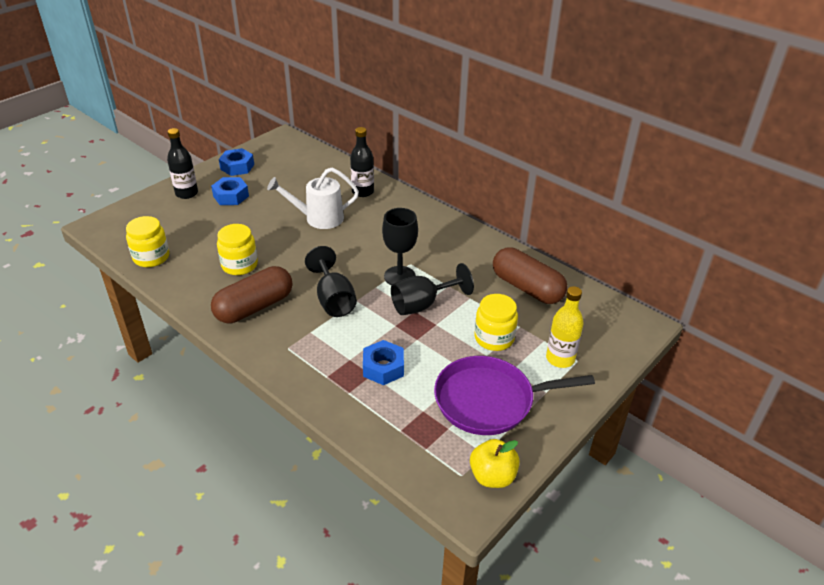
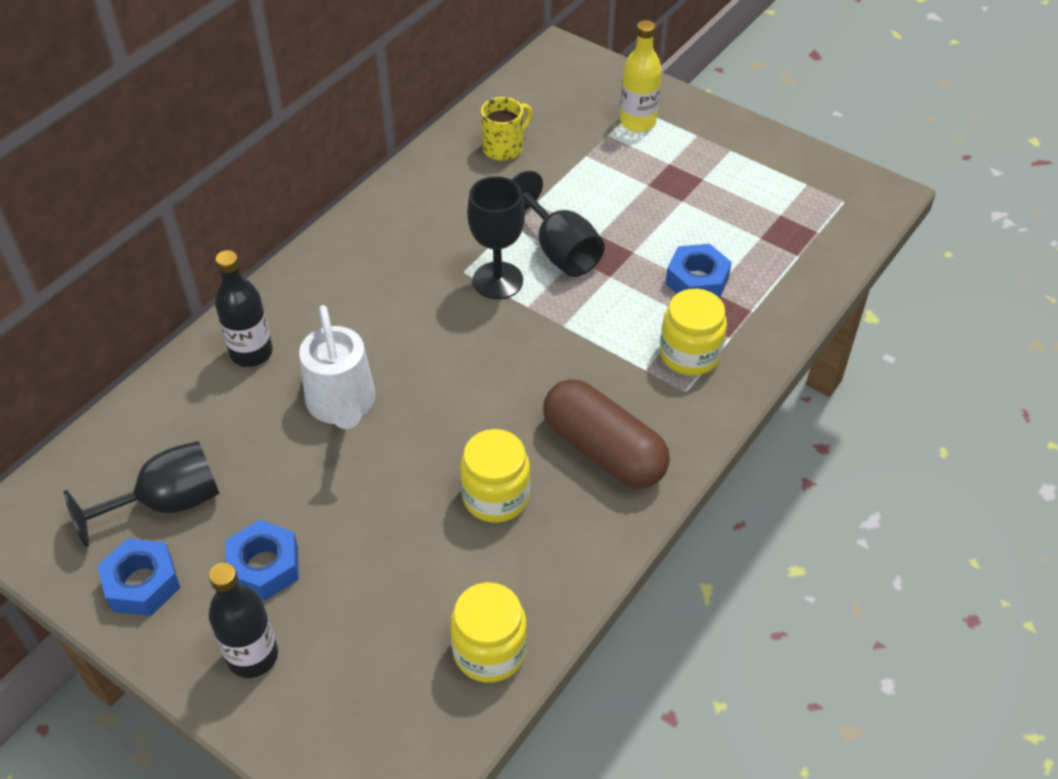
camera: 95 degrees left, 10 degrees up
black goblet [305,246,357,317] -> black goblet moved to [64,441,220,547]
purple pan [434,356,595,435] -> none
yellow apple [470,439,520,488] -> none
yellow jar [475,294,518,351] -> yellow jar moved to [660,289,727,376]
brown capsule [493,247,568,304] -> yellow mug [481,97,533,161]

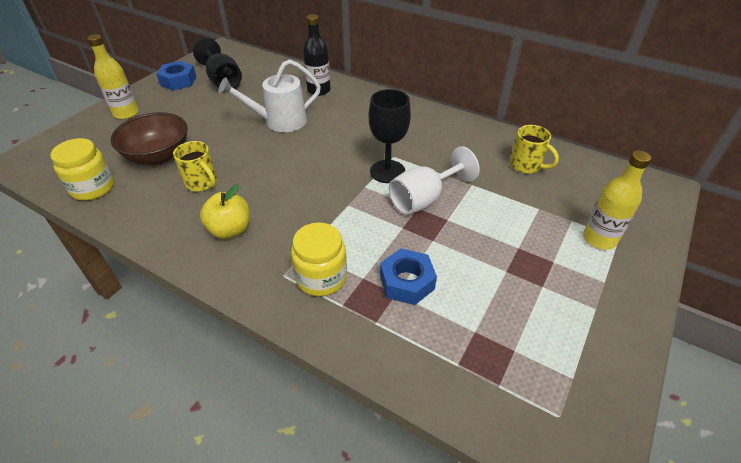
camera: 85 degrees right, 5 degrees down
black bottle [208,563,278,678] -> yellow bottle [87,34,139,119]
blue nut [225,520,299,601] -> none
yellow jar [460,429,530,523] -> yellow mug [173,141,217,192]
black goblet [511,171,605,277] -> white goblet [389,146,480,215]
brown capsule [543,379,670,488] -> yellow apple [200,185,250,239]
none -> brown bowl [111,112,188,165]

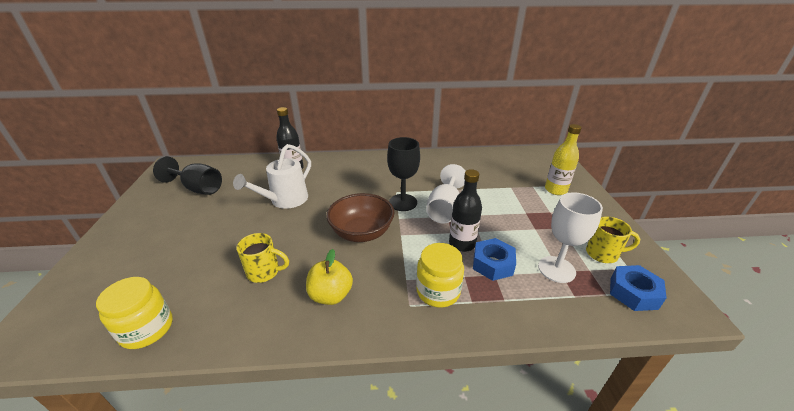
camera: 35 degrees left, 10 degrees down
yellow bottle [87,34,139,119] -> none
brown bowl [111,112,188,165] -> brown bowl moved to [327,193,394,242]
blue nut [156,61,196,90] -> blue nut moved to [610,265,667,311]
yellow mug [510,125,559,174] -> yellow mug moved to [586,217,640,263]
none -> black bottle [449,169,482,252]
none -> white goblet [538,192,603,283]

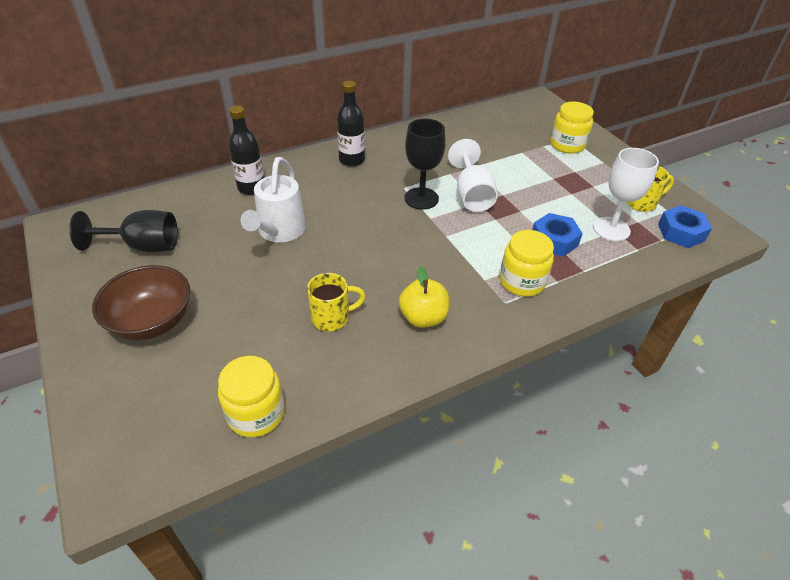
camera: 25 degrees left, 10 degrees up
brown bowl [327,193,394,242] -> brown bowl moved to [92,265,190,340]
black bottle [449,169,482,252] -> black bottle moved to [337,80,365,167]
yellow bottle [545,124,582,195] -> yellow jar [550,101,594,154]

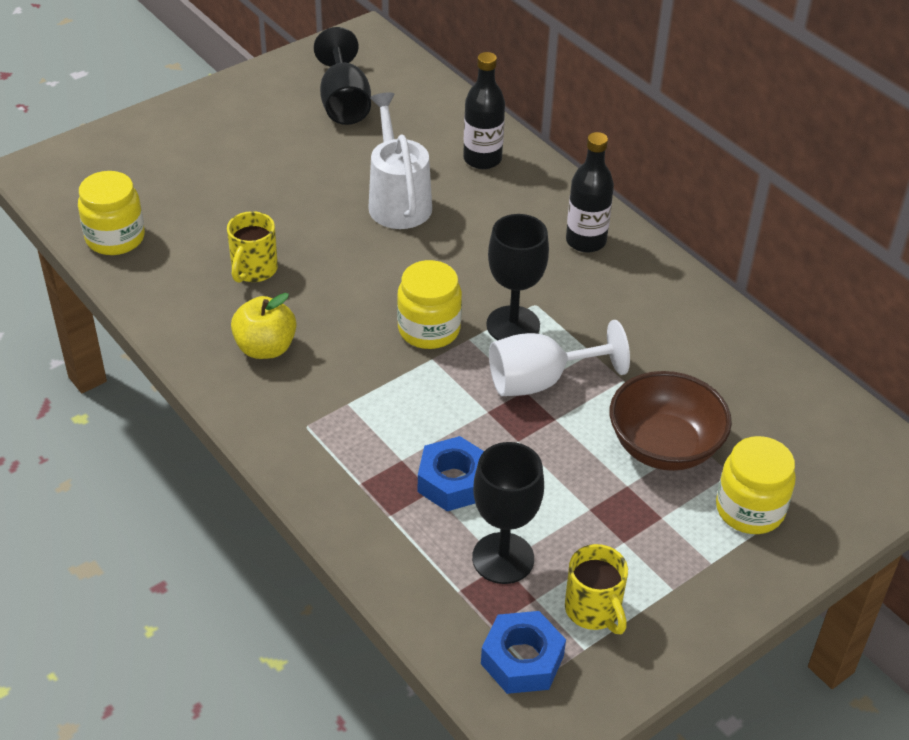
camera: 80 degrees right, 0 degrees up
brown bowl [92,265,190,340] -> brown bowl moved to [610,371,732,471]
white watering can [240,157,306,243] -> white watering can turned 75 degrees clockwise [368,92,432,229]
yellow mug [307,273,366,331] -> yellow mug turned 45 degrees clockwise [227,211,278,283]
yellow jar [500,230,554,297] -> yellow jar moved to [397,260,462,349]
white goblet [593,148,659,241] -> black goblet [472,442,544,584]

